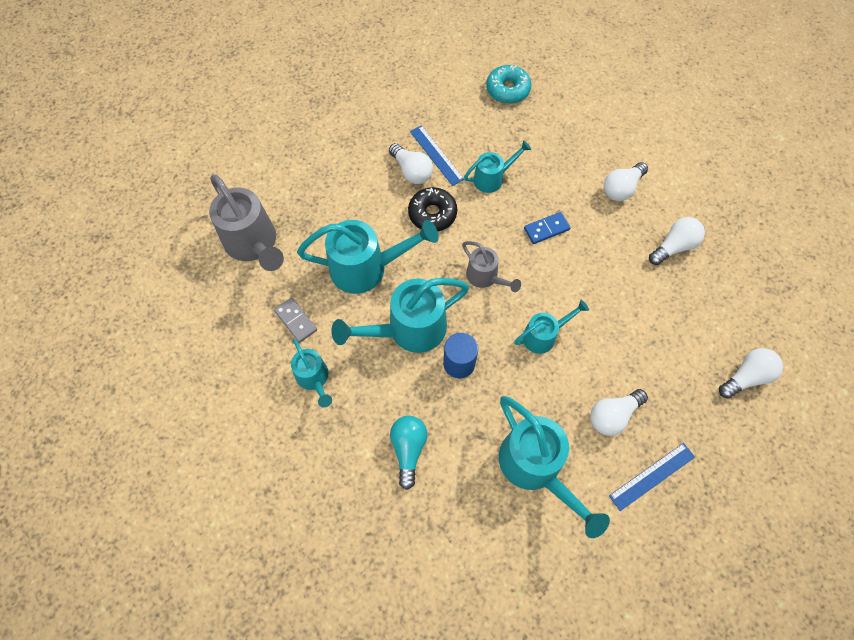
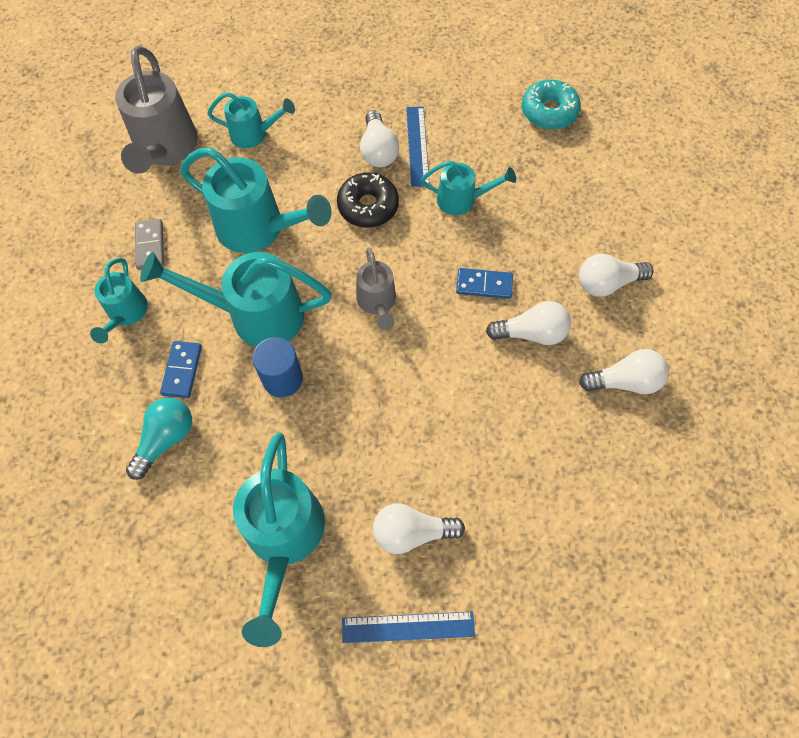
camera: 30 degrees right, 0 degrees up
turquoise watering can [514,300,589,354] -> turquoise watering can moved to [207,92,295,148]
white light bulb [719,348,783,399] -> white light bulb moved to [486,301,571,345]
none -> blue domino [160,341,202,398]

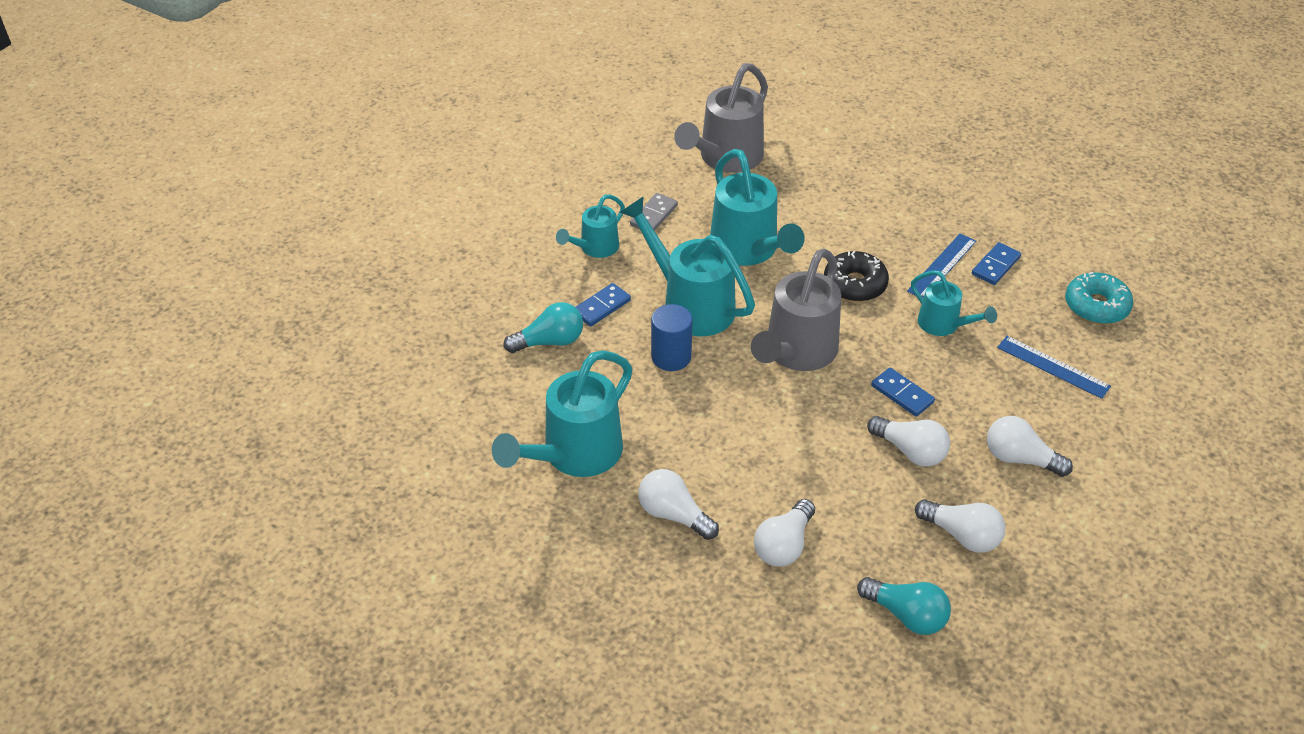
camera: 40 degrees right, 20 degrees down
turquoise watering can [207,92,295,148] -> none
blue ruler [342,612,475,643] -> blue ruler moved to [997,336,1111,399]
grey watering can [356,247,396,330] -> grey watering can [751,248,841,371], size x1.77
white light bulb [360,110,399,167] -> white light bulb moved to [754,499,815,567]
none -> turquoise light bulb [857,577,951,635]
none -> blue domino [972,242,1021,285]

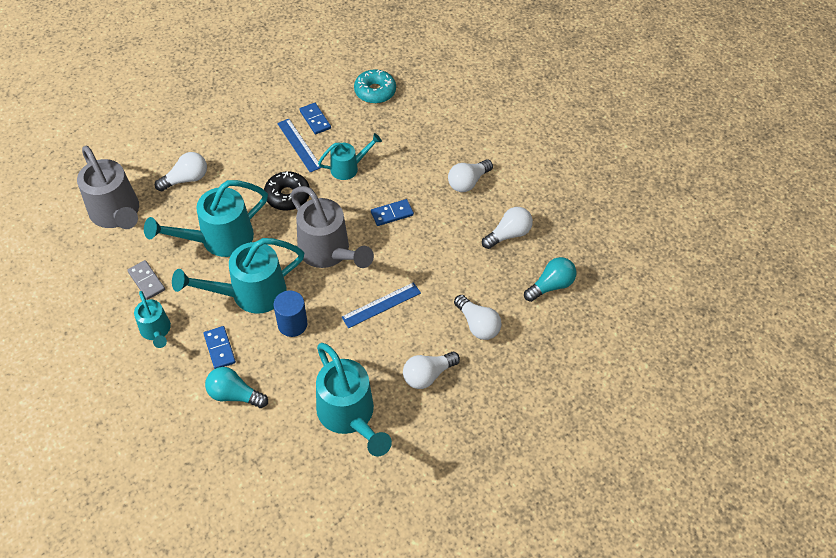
camera: 70 degrees left, 10 degrees up
turquoise light bulb [504,302,583,353] -> turquoise light bulb turned 75 degrees counterclockwise [205,367,268,408]
turquoise watering can [710,149,805,266] -> turquoise watering can turned 150 degrees clockwise [144,180,268,257]
white light bulb [867,416,950,467] -> white light bulb moved to [155,152,207,191]
blue ruler [997,336,1111,399] -> blue ruler moved to [342,282,421,328]

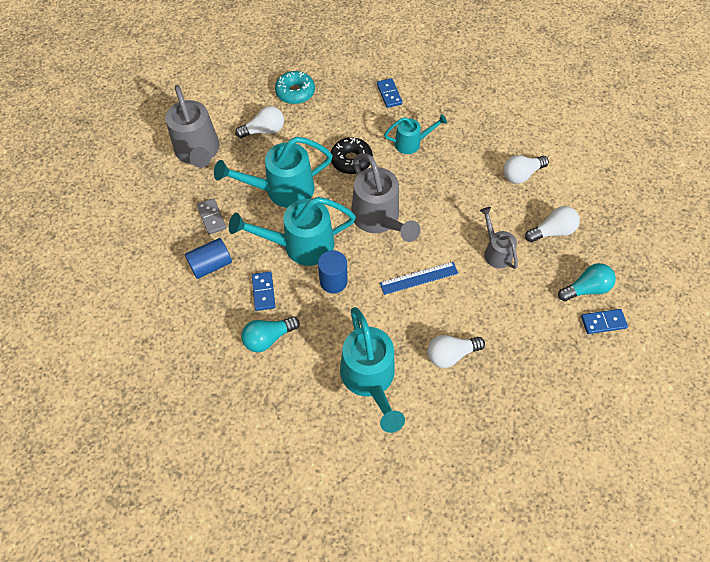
camera: 15 degrees right, 5 degrees up
turquoise watering can [134,291,171,348] -> blue cylinder [185,238,232,279]
turquoise light bulb [205,367,268,408] -> turquoise light bulb turned 60 degrees counterclockwise [242,316,300,352]
blue ruler [277,119,322,172] -> none
turquoise donut [354,69,396,104] -> turquoise donut moved to [275,71,315,104]
blue domino [371,199,414,226] -> blue domino moved to [581,309,628,334]
white light bulb [454,295,502,340] -> none
none -> grey watering can [480,207,518,269]

